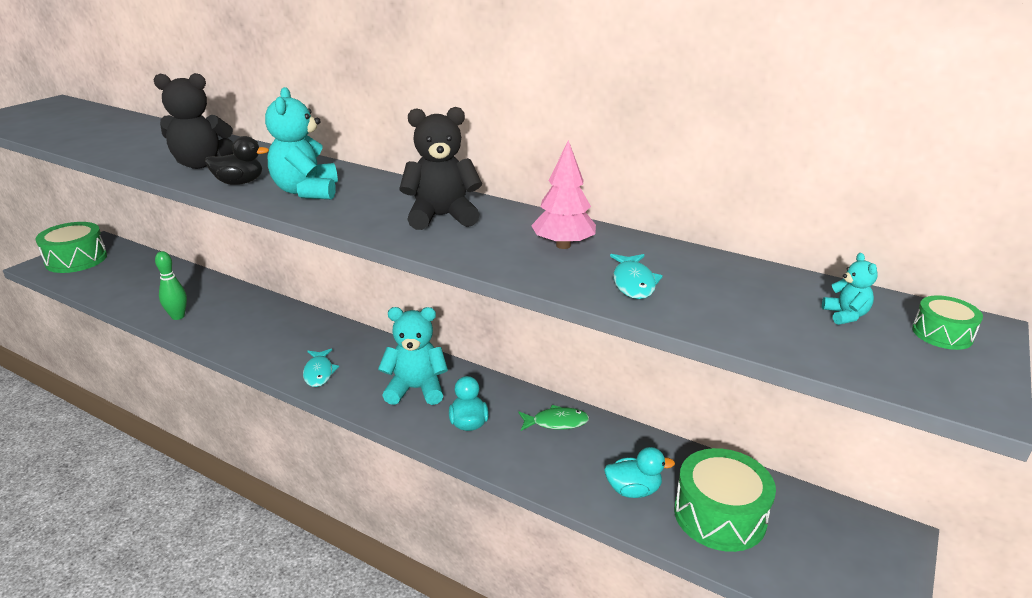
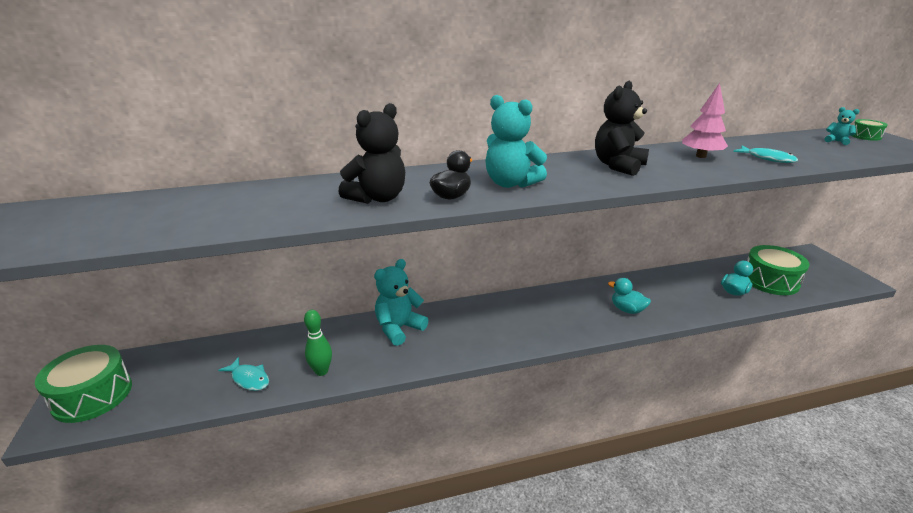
camera: 45 degrees left, 0 degrees up
turquoise fish [303,349,339,387] -> turquoise fish moved to [218,357,269,391]
turquoise teddy bear [378,307,448,405] -> turquoise teddy bear moved to [374,259,428,346]
green fish [518,405,589,431] -> none

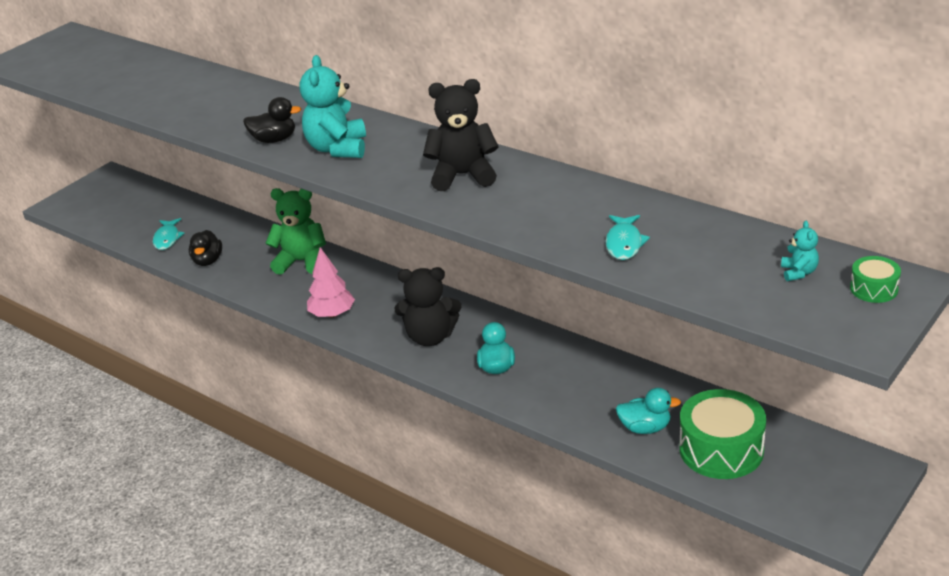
camera: 55 degrees right, 5 degrees up
green drum [35,345,132,423] -> none
green bowling pin [304,310,332,376] -> black duck [189,230,222,266]
black teddy bear [338,103,405,204] -> black teddy bear moved to [395,267,461,346]
turquoise teddy bear [374,259,428,346] -> green teddy bear [265,188,326,275]
pink tree [682,83,728,158] -> pink tree moved to [307,247,355,318]

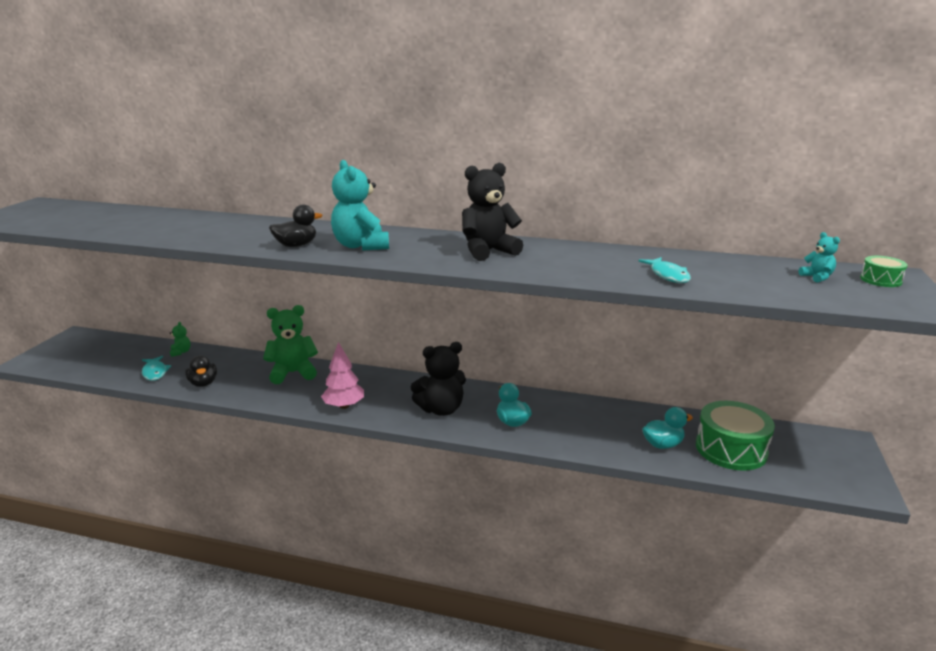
camera: 25 degrees left, 10 degrees down
none -> green teddy bear [170,322,190,357]

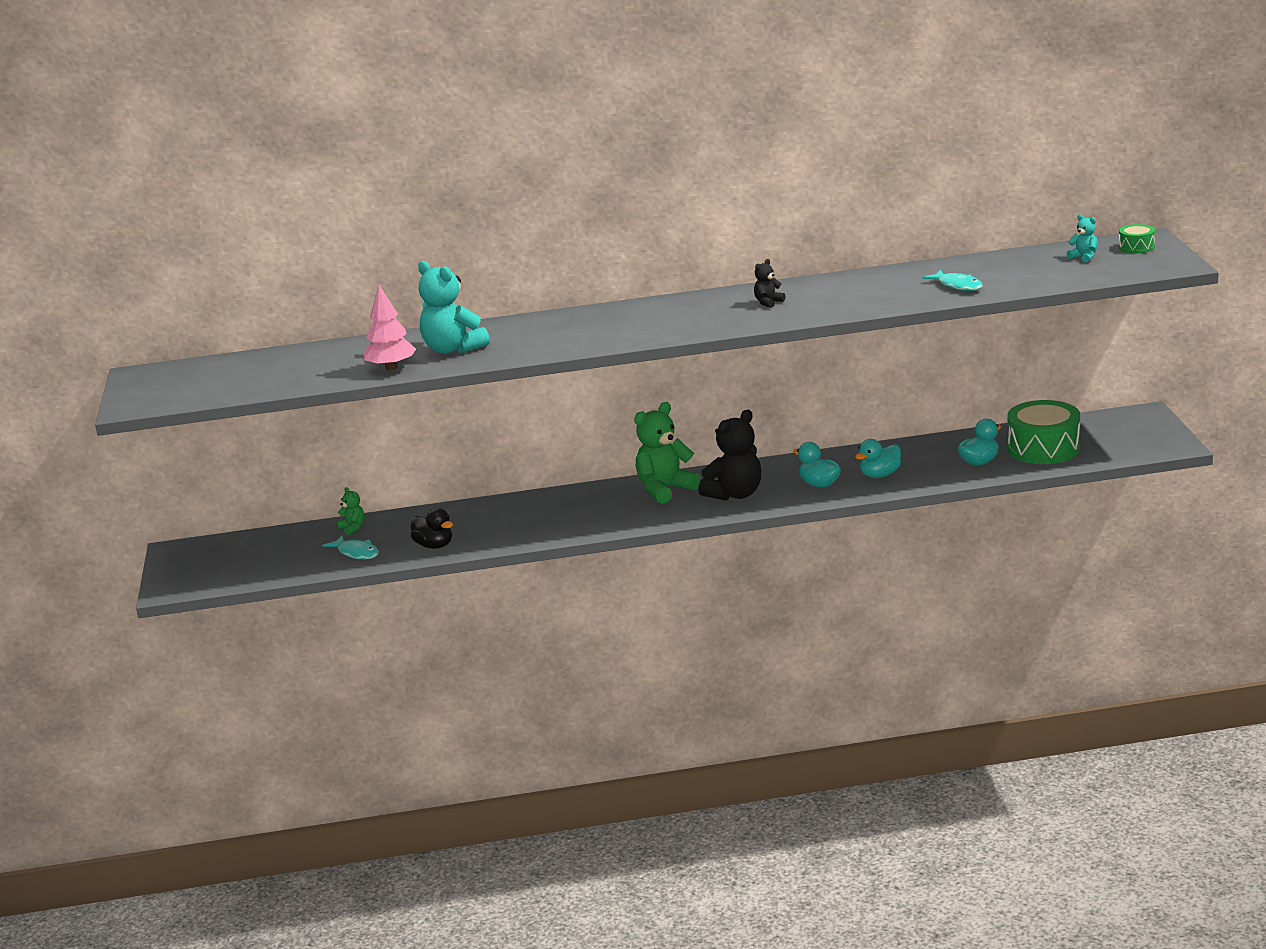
camera: 20 degrees left, 0 degrees up
green teddy bear [263,305,318,384] -> green teddy bear moved to [634,402,701,504]
black duck [269,205,323,247] -> none
pink tree [321,342,364,409] -> pink tree moved to [363,285,416,371]
turquoise teddy bear [331,160,389,251] -> turquoise teddy bear moved to [418,261,490,354]
black teddy bear [462,163,523,261] -> black teddy bear [754,259,785,308], size x0.47
none -> turquoise duck [855,439,901,478]

